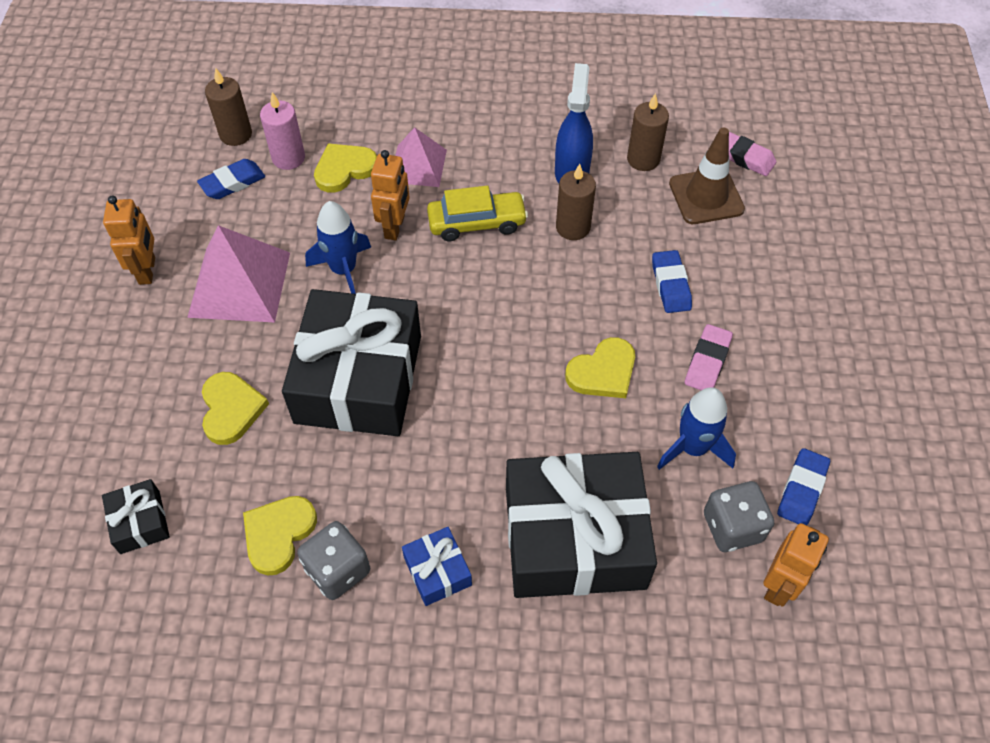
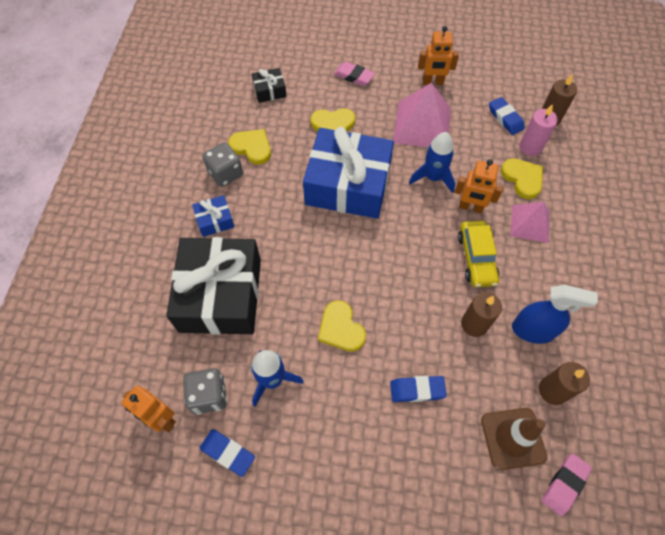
camera: 95 degrees right, 5 degrees up
black gift [282,289,421,436] -> blue gift [303,127,394,219]
pink eraser [685,324,733,390] -> pink eraser moved to [334,62,375,86]

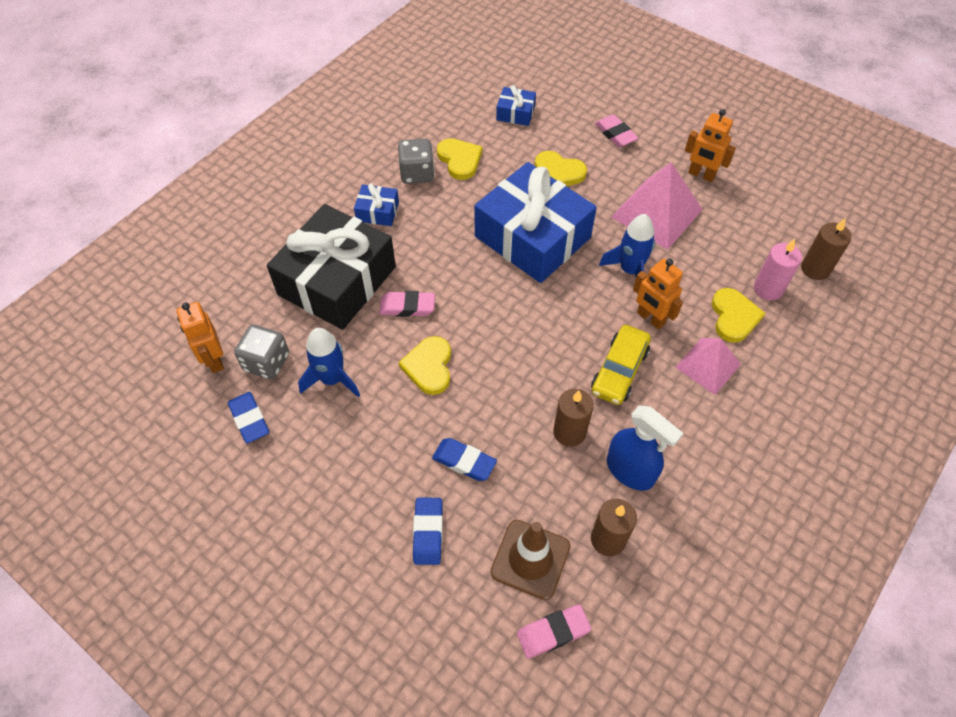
camera: 30 degrees right, 5 degrees down
black gift [252,68,287,103] -> blue gift [496,85,536,126]
blue eraser [489,97,525,135] -> blue eraser moved to [413,498,443,565]
none -> pink eraser [379,291,435,317]

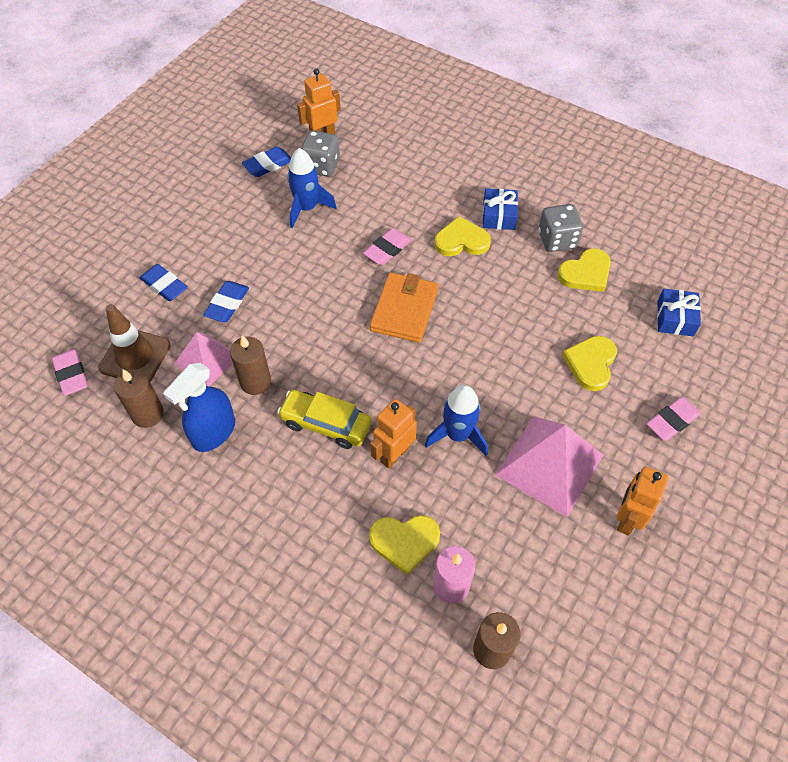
camera: 85 degrees right, 0 degrees up
black gift [267,204,396,330] -> none
pink eraser [379,291,435,317] -> pink eraser turned 45 degrees clockwise [363,228,411,265]
yellow heart [399,336,451,395] -> yellow heart moved to [434,216,491,256]
blue eraser [413,498,443,565] -> blue eraser turned 45 degrees clockwise [140,264,188,301]
blue gift [475,162,597,283] -> none
pink pyramid [675,338,741,395] -> pink pyramid moved to [174,332,233,386]
none -> orange wallet [370,273,438,343]

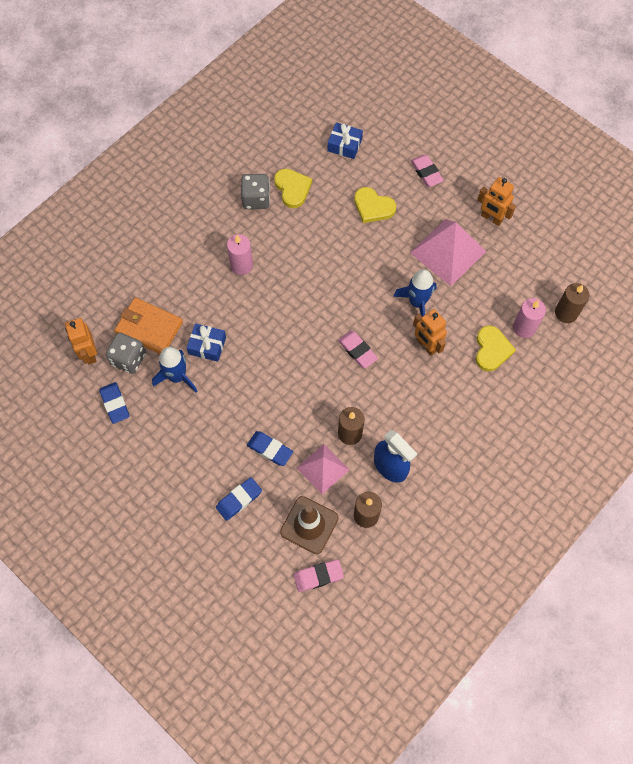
camera: 80 degrees left, 10 degrees up
yellow car [277,390,372,449] -> none
pink eraser [363,228,411,265] -> pink eraser moved to [338,331,378,368]
orange wallet [370,273,438,343] -> orange wallet moved to [114,297,183,354]
yellow heart [434,216,491,256] -> pink candle [227,234,253,275]
blue gift [483,188,518,230] -> blue gift moved to [187,323,226,362]

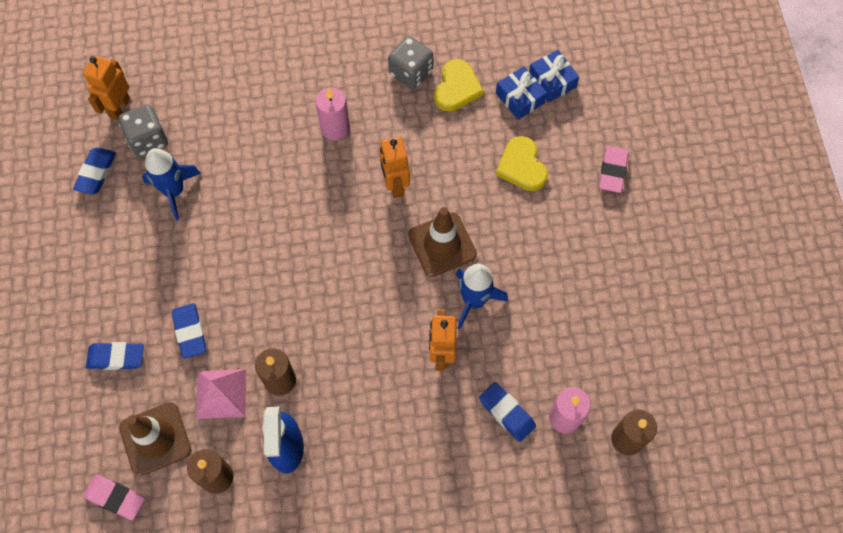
camera: 40 degrees right, 0 degrees up
orange wallet [114,297,183,354] -> none
blue gift [187,323,226,362] -> blue gift moved to [496,66,547,120]
pink eraser [338,331,378,368] -> none
pink pyramid [410,219,486,286] -> none
yellow heart [476,325,516,371] -> blue eraser [479,382,536,442]
orange robot [477,177,516,226] -> orange robot moved to [380,137,410,198]
none -> brown traffic cone [408,207,477,277]

